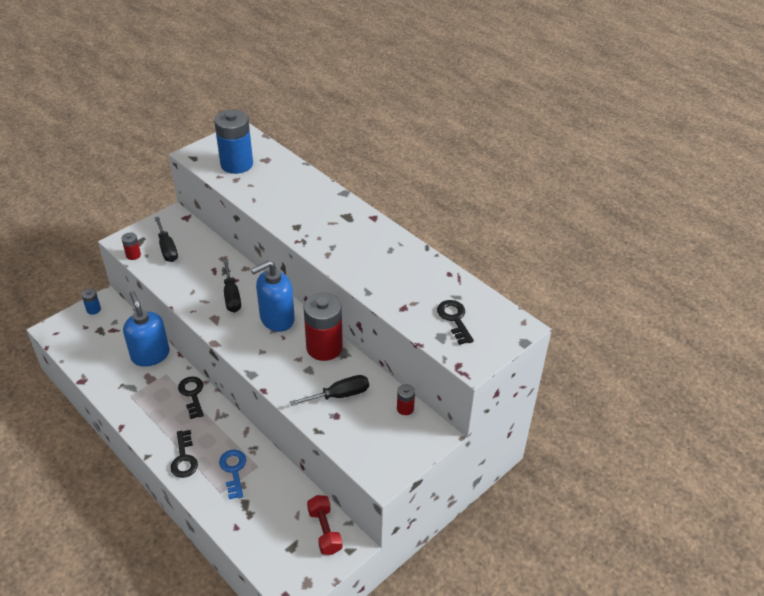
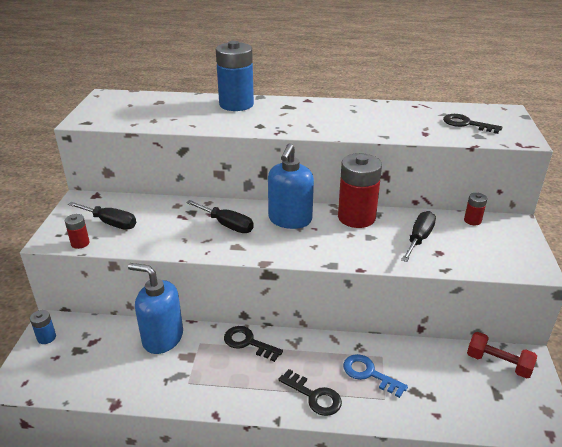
camera: 40 degrees left, 10 degrees down
blue battery [214,110,253,174] -> blue battery moved to [216,41,254,111]

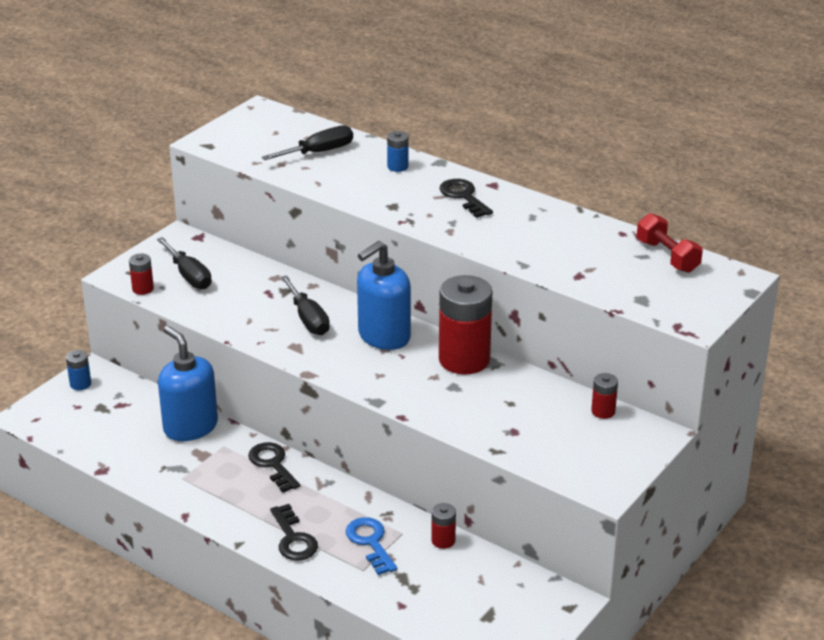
camera: 30 degrees right, 0 degrees up
blue battery [216,41,254,111] -> blue battery [387,131,408,172], size x0.45
black screwdriver [401,211,436,262] -> black screwdriver moved to [262,125,353,160]
black key [443,114,503,134] -> black key moved to [439,179,493,218]
red dumbbell [467,332,537,379] -> red dumbbell moved to [637,213,703,273]
none -> red battery [431,503,456,549]

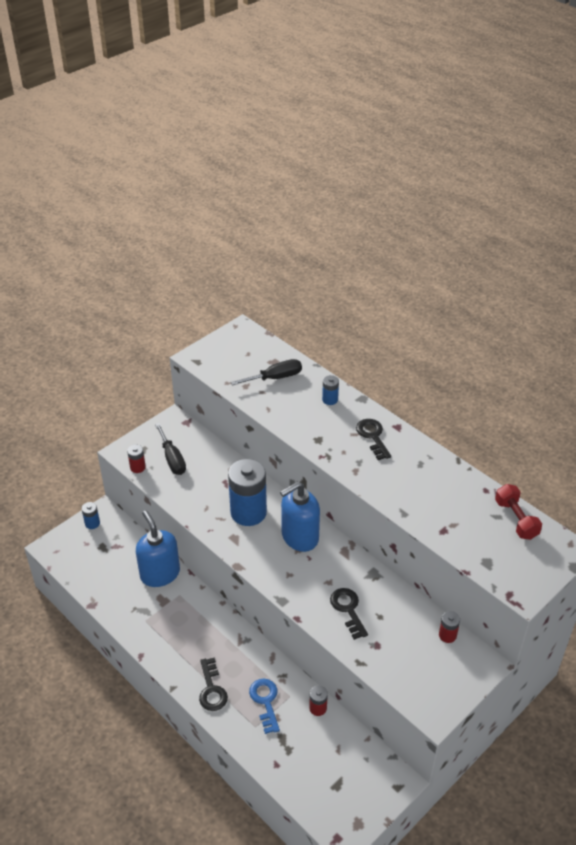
camera: 10 degrees right, 10 degrees up
black key [248,442,300,492] -> black key moved to [330,588,368,640]
black screwdriver [281,275,330,335] -> blue battery [228,459,267,526]
red battery [439,275,492,374] -> none

